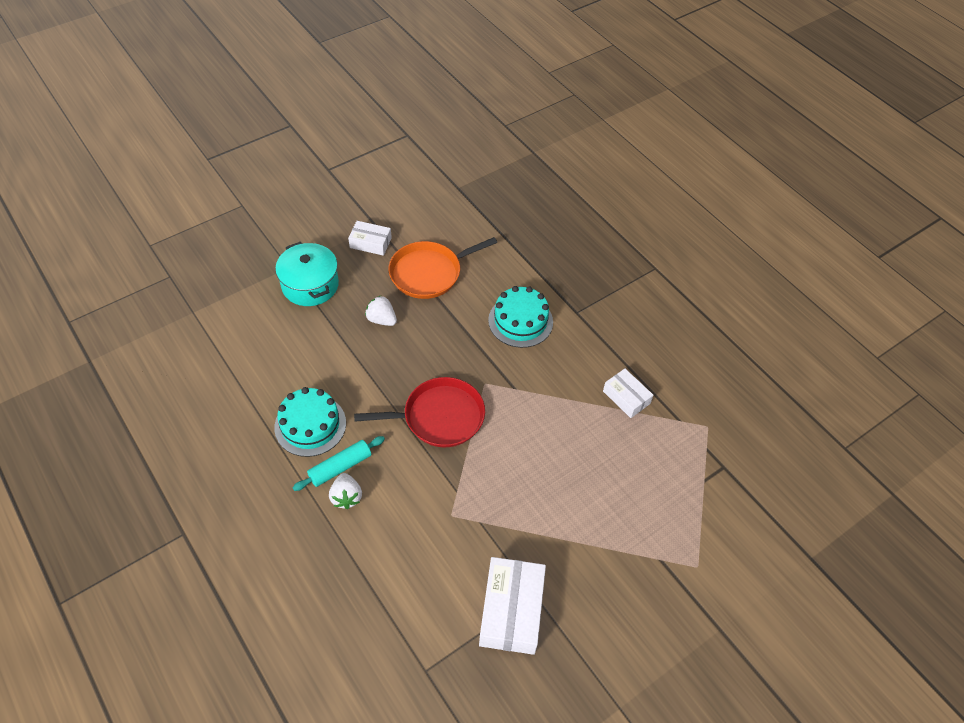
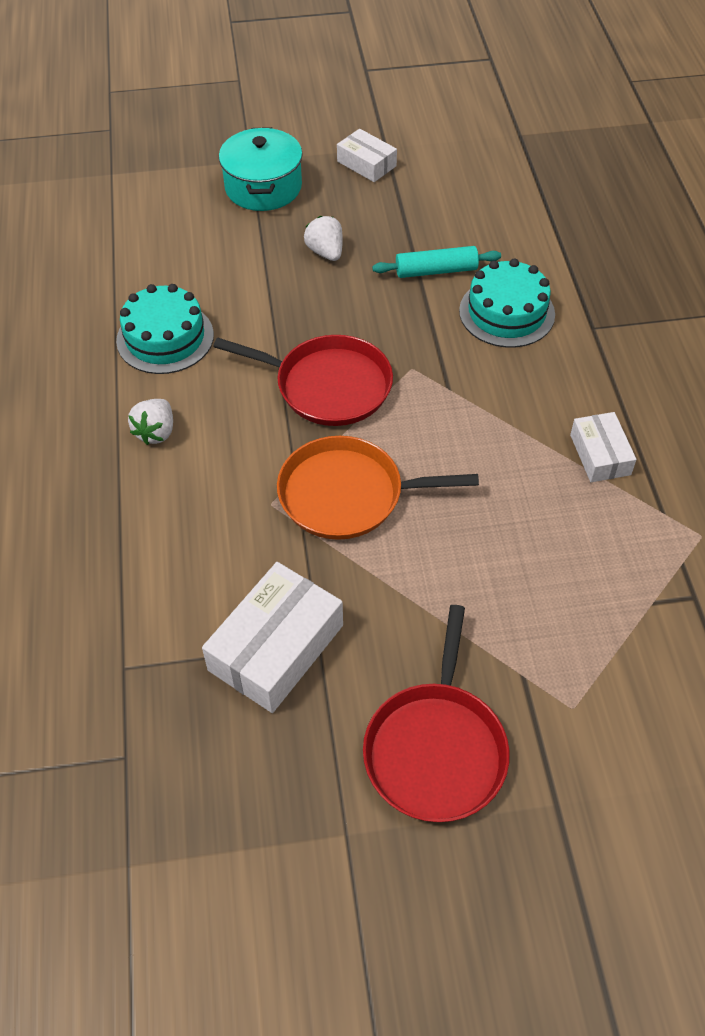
camera: 30 degrees right, 0 degrees up
turquoise rolling pin [293,436,385,491] -> turquoise rolling pin moved to [372,246,501,278]
orange pan [388,237,497,299] -> orange pan moved to [277,436,479,540]
none -> red pan [363,605,510,822]

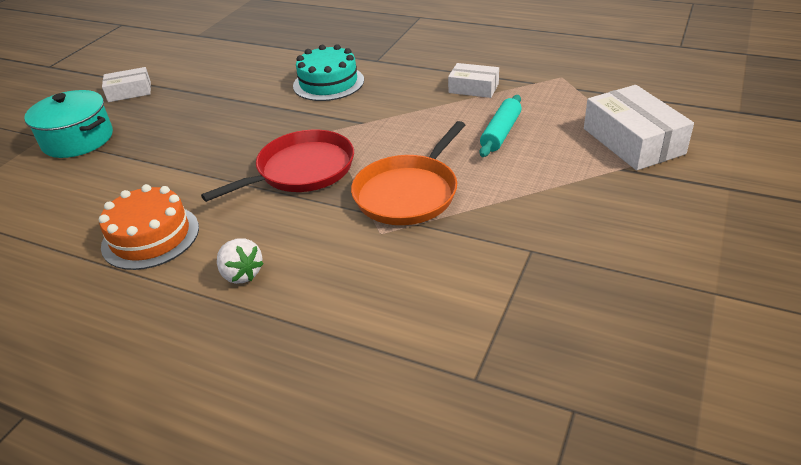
camera: 55 degrees left, 15 degrees down
turquoise cake [116,284,214,374] -> orange cake [99,184,199,270]
white box [202,562,343,713] -> white box moved to [584,85,694,170]
white strawberry [304,216,343,261] -> none
red pan [363,605,510,822] -> none
turquoise rolling pin [372,246,501,278] -> turquoise rolling pin moved to [480,95,522,157]

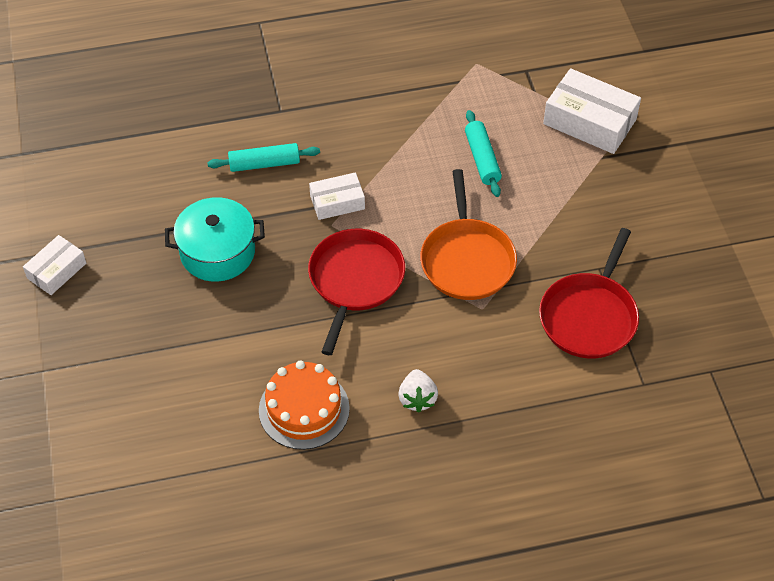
camera: 40 degrees left, 15 degrees up
turquoise pot [24,90,113,158] -> turquoise pot moved to [165,197,265,282]
white strawberry [217,238,264,284] -> white strawberry turned 75 degrees clockwise [398,369,438,412]
turquoise cake [293,44,364,101] -> turquoise rolling pin [207,143,320,172]
white box [448,63,499,98] -> white box moved to [309,172,365,220]
none -> red pan [539,228,639,358]

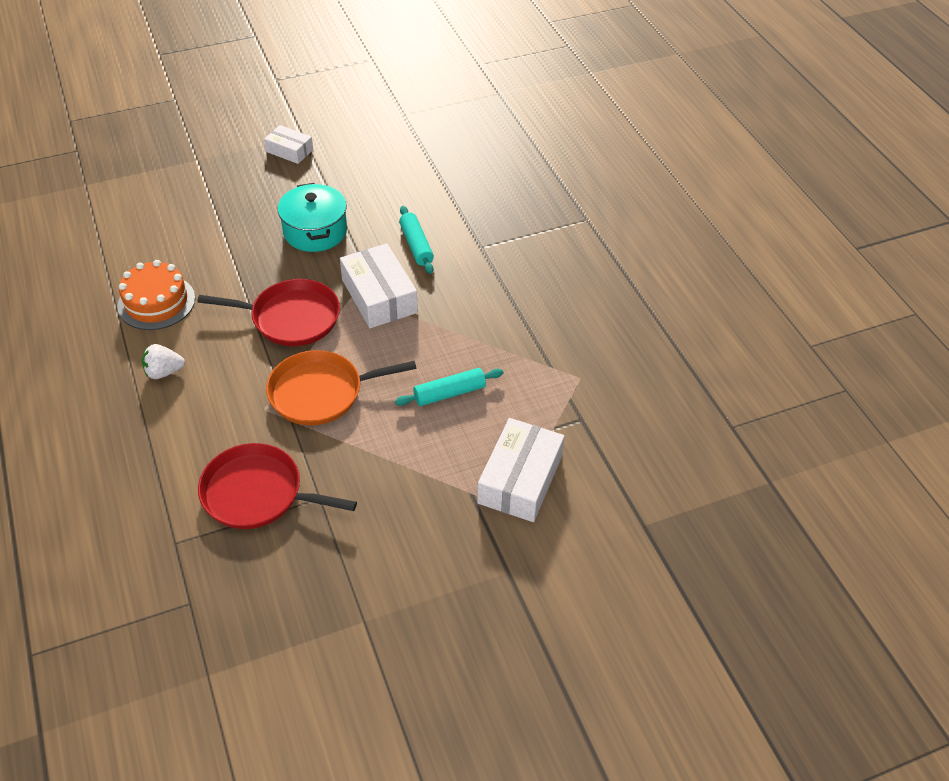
camera: 80 degrees right, 5 degrees down
white box [309,172,365,220] -> white box [340,243,418,328], size x1.69

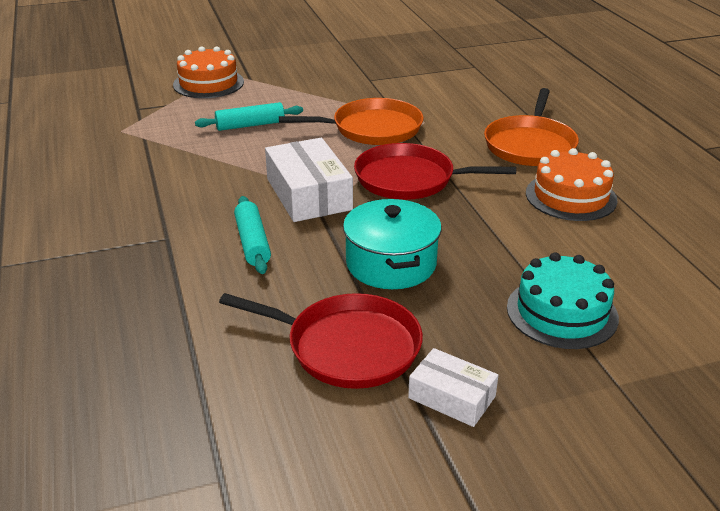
camera: 175 degrees left, 15 degrees down
white strawberry [142,344,185,379] -> orange pan [484,88,579,166]
red pan [198,443,357,529] -> red pan moved to [219,293,423,389]
white box [477,418,565,522] -> orange cake [173,46,244,98]
none -> turquoise cake [507,252,619,349]

